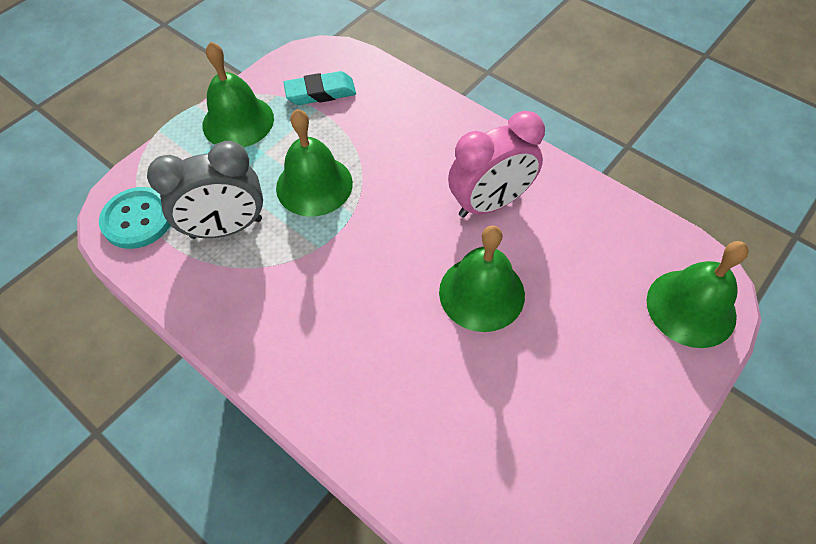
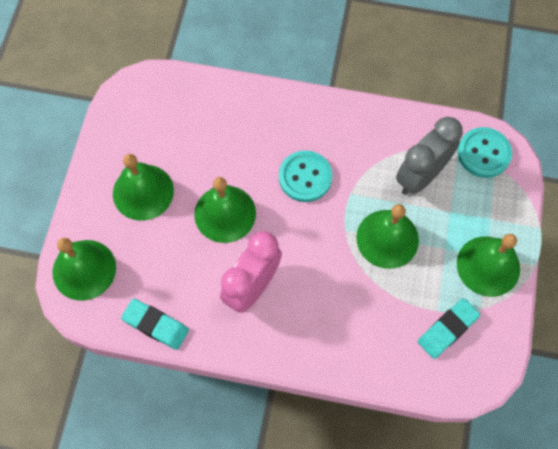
camera: 150 degrees right, 10 degrees up
none -> green bell [113,154,174,221]
none -> turquoise eraser [121,298,189,350]
none -> turquoise button [279,151,332,202]

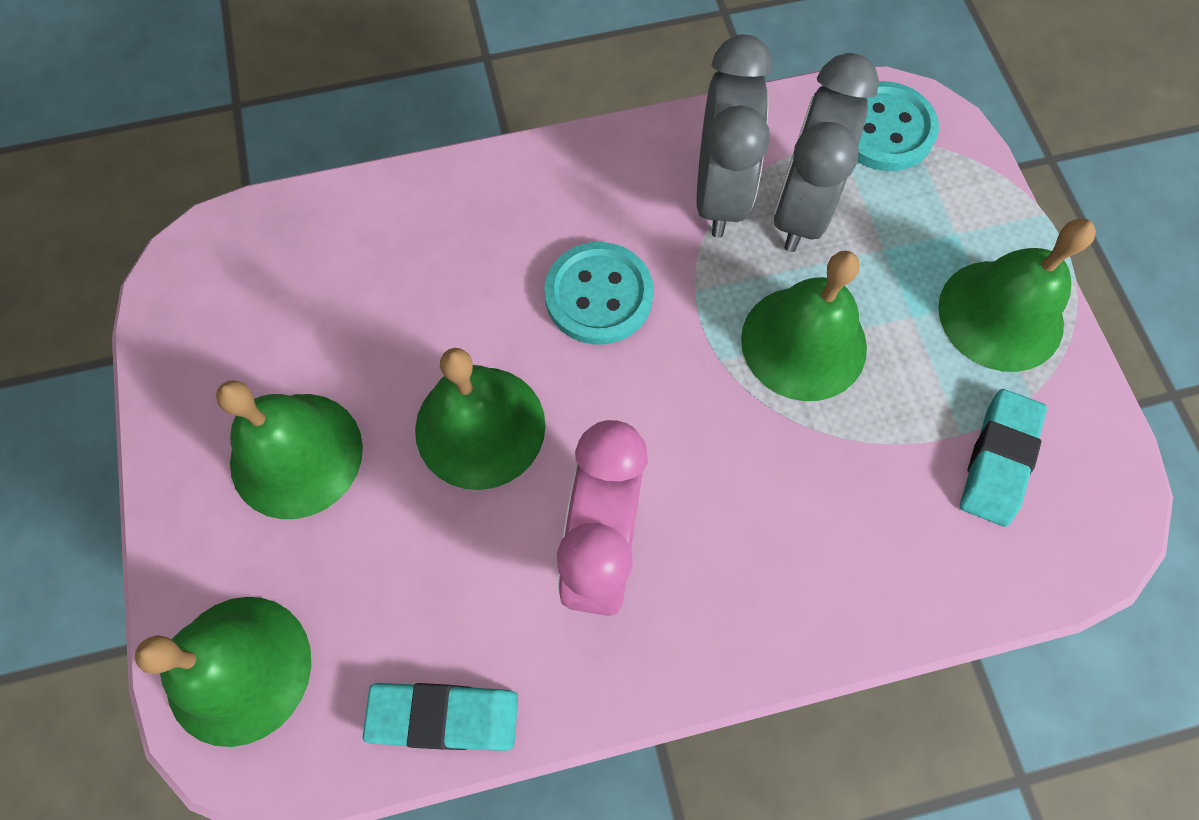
camera: 25 degrees left, 0 degrees up
none -> grey clock [697,35,773,238]

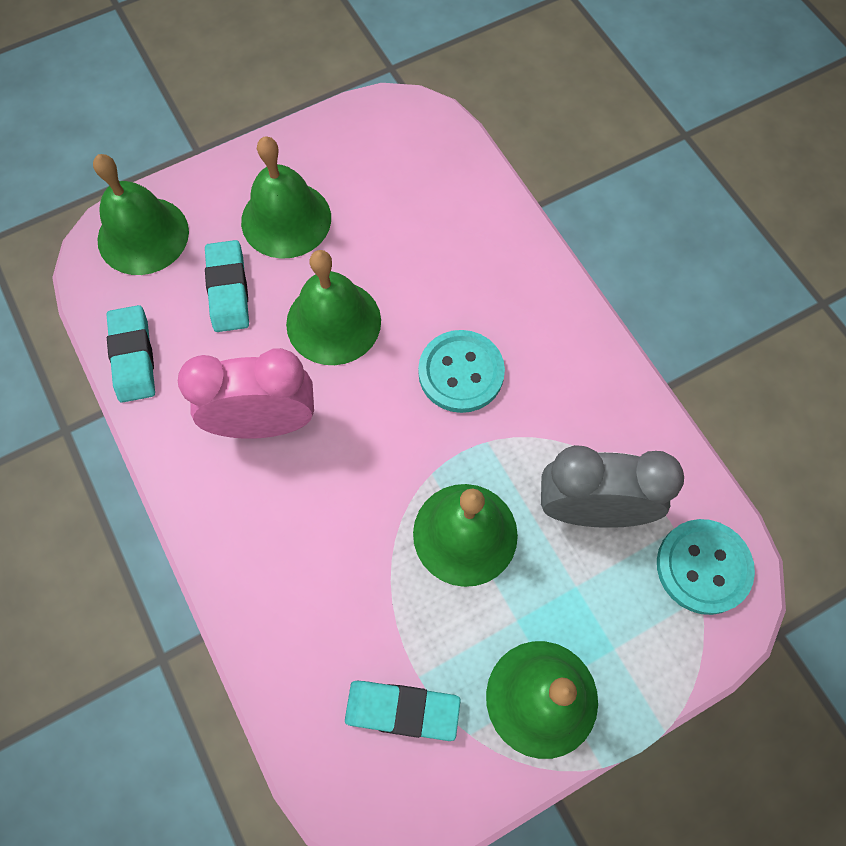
camera: 75 degrees right, 0 degrees up
grey clock [697,35,773,238] -> none
none -> turquoise eraser [205,240,249,332]

